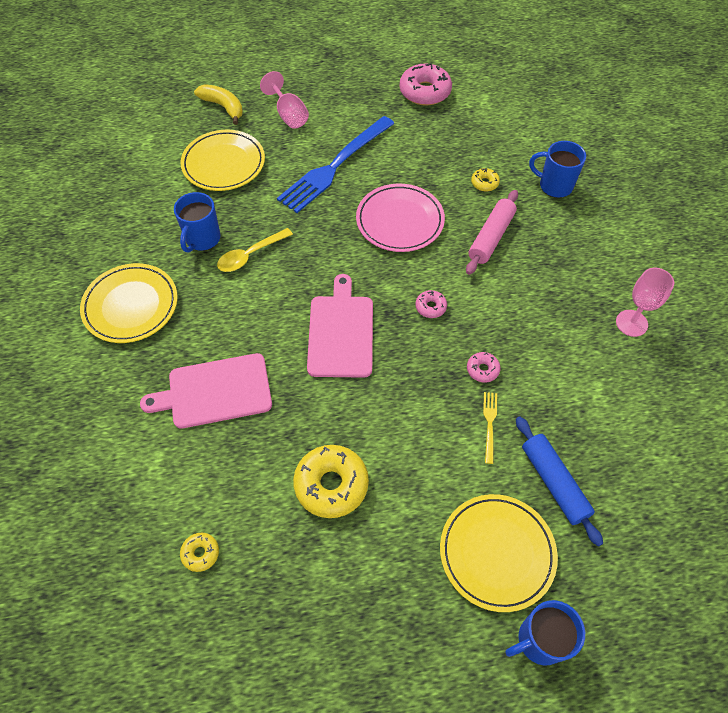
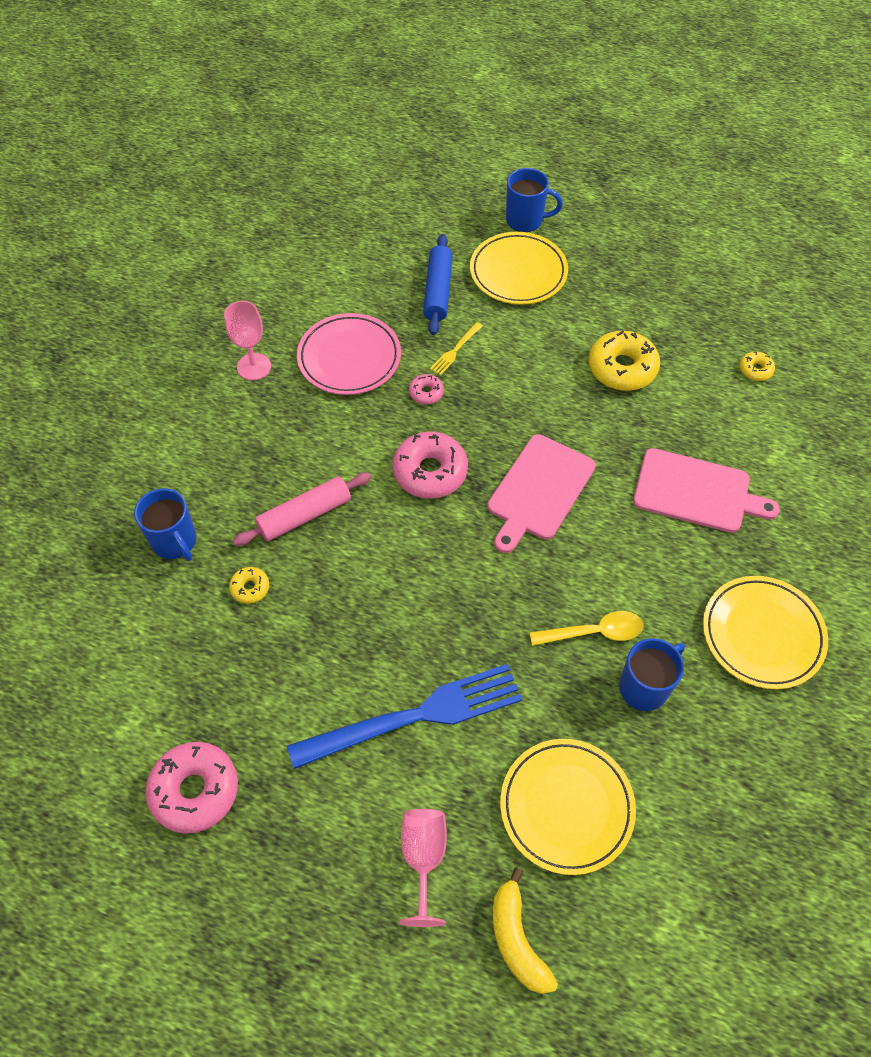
camera: 150 degrees left, 0 degrees up
pink plate [356,184,445,252] -> pink plate moved to [297,313,401,395]
pink donut [415,290,447,318] -> pink donut [392,432,468,499], size x2.04

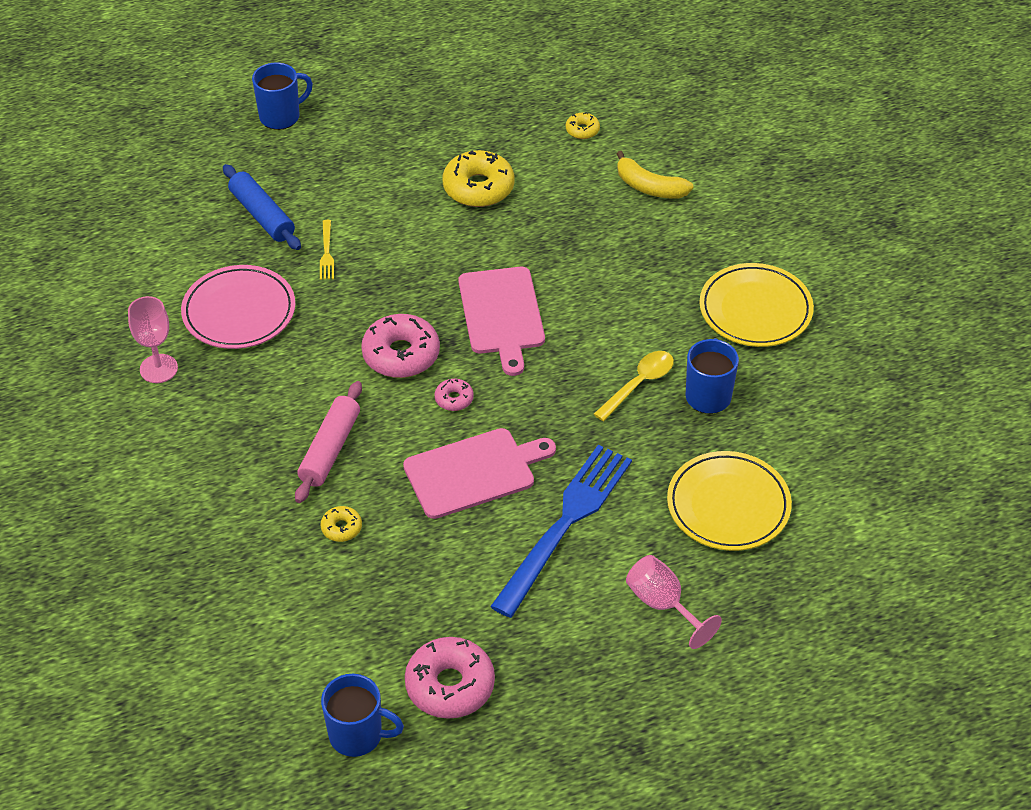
camera: 40 degrees left, 10 degrees down
blue mug [134,488,197,561] -> blue mug moved to [321,674,404,757]
pink donut [409,374,444,404] -> pink donut moved to [435,379,474,411]
yellow plate [470,232,568,305] -> none
yellow banana [493,867,558,994] -> yellow banana moved to [617,151,694,199]
pink cutting board [633,448,780,533] -> pink cutting board moved to [403,428,556,519]

